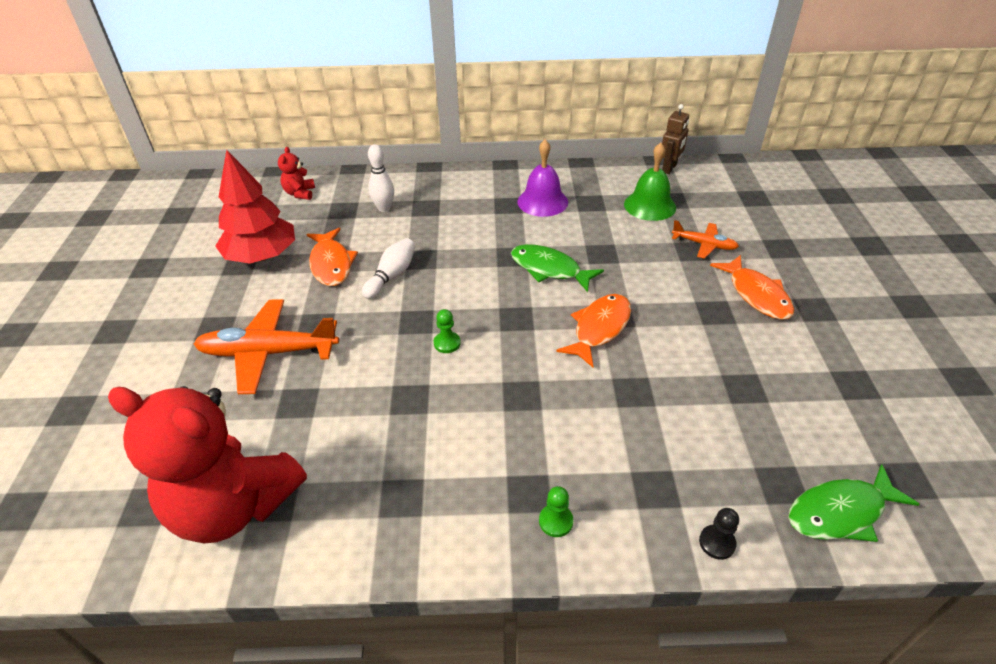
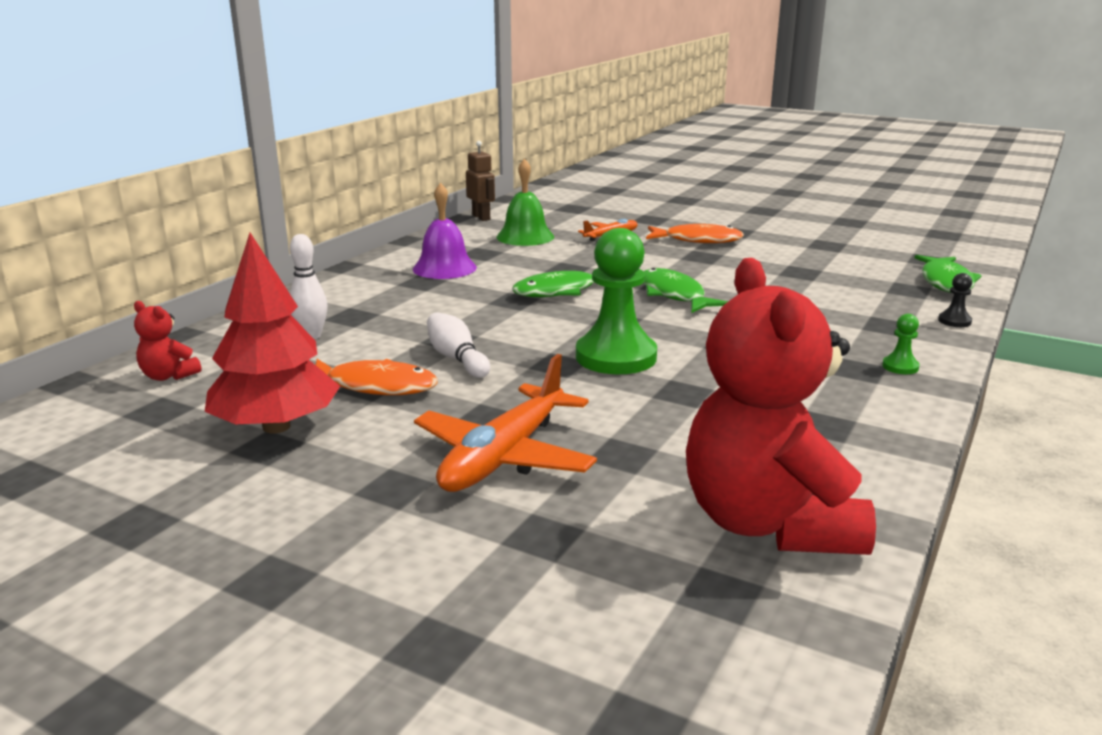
camera: 60 degrees left, 20 degrees down
red teddy bear [108,386,307,543] -> red teddy bear turned 120 degrees clockwise [686,258,876,555]
green pawn [433,309,461,353] -> green pawn [576,228,657,374], size x2.40
orange fish [556,294,631,367] -> green fish [644,268,728,313]

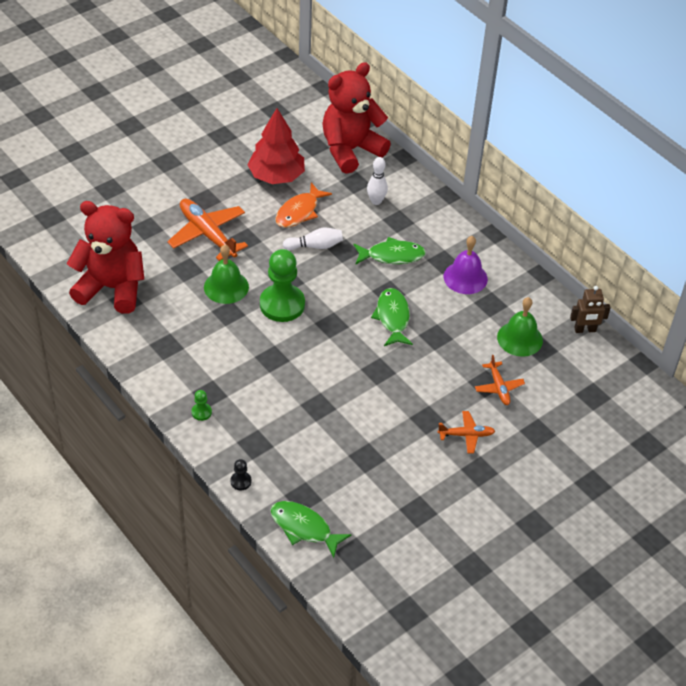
camera: 110 degrees right, 25 degrees up
red teddy bear [134,301,201,381] -> red teddy bear [322,62,391,174], size x2.46
green fish [644,268,728,313] -> green fish moved to [354,237,426,265]
orange fish [646,224,744,243] -> orange plane [437,411,495,453]
none -> green bell [204,245,249,304]

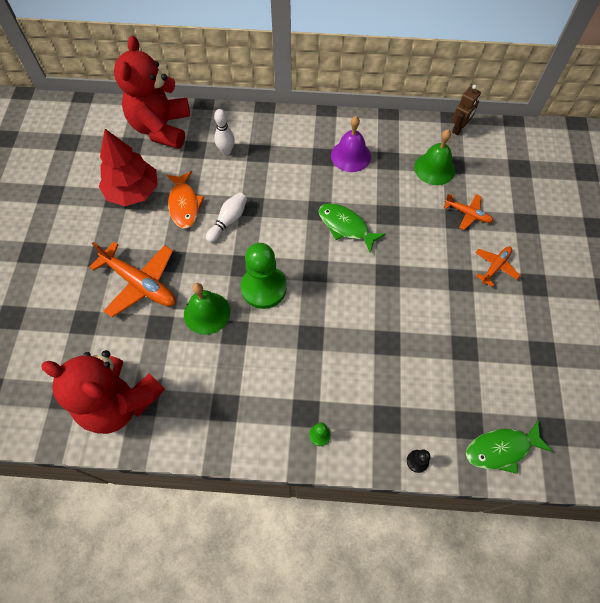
camera: 45 degrees left, 15 degrees up
red teddy bear [67,201,144,314] -> red teddy bear turned 120 degrees counterclockwise [41,350,165,434]
orange plane [167,199,248,261] -> orange plane turned 150 degrees counterclockwise [89,242,176,318]
green fish [354,237,426,265] -> none

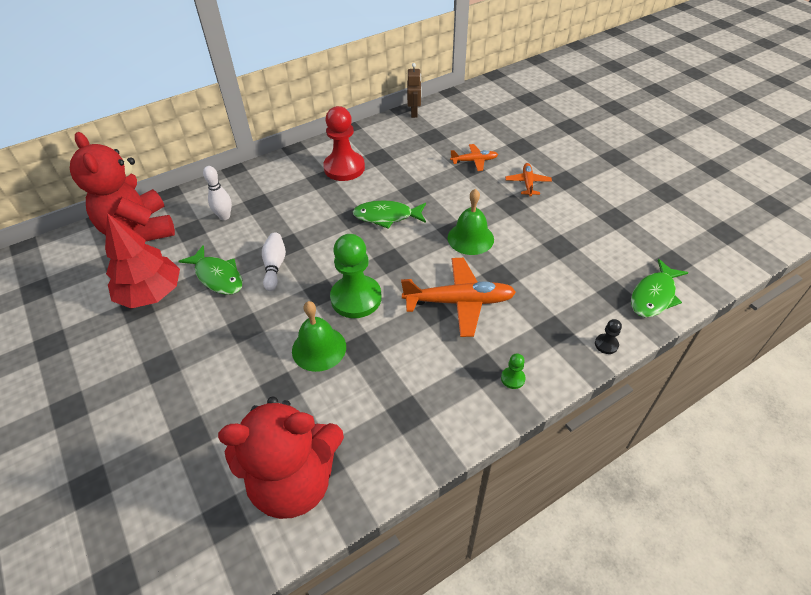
camera: 35 degrees left, 15 degrees down
orange plane [89,242,176,318] -> orange plane moved to [401,258,516,337]
orange fish [166,171,204,229] -> green fish [178,245,243,295]
purple bell [331,116,371,172] -> red pawn [323,106,365,181]
green bell [414,130,455,185] -> green bell moved to [448,189,494,255]

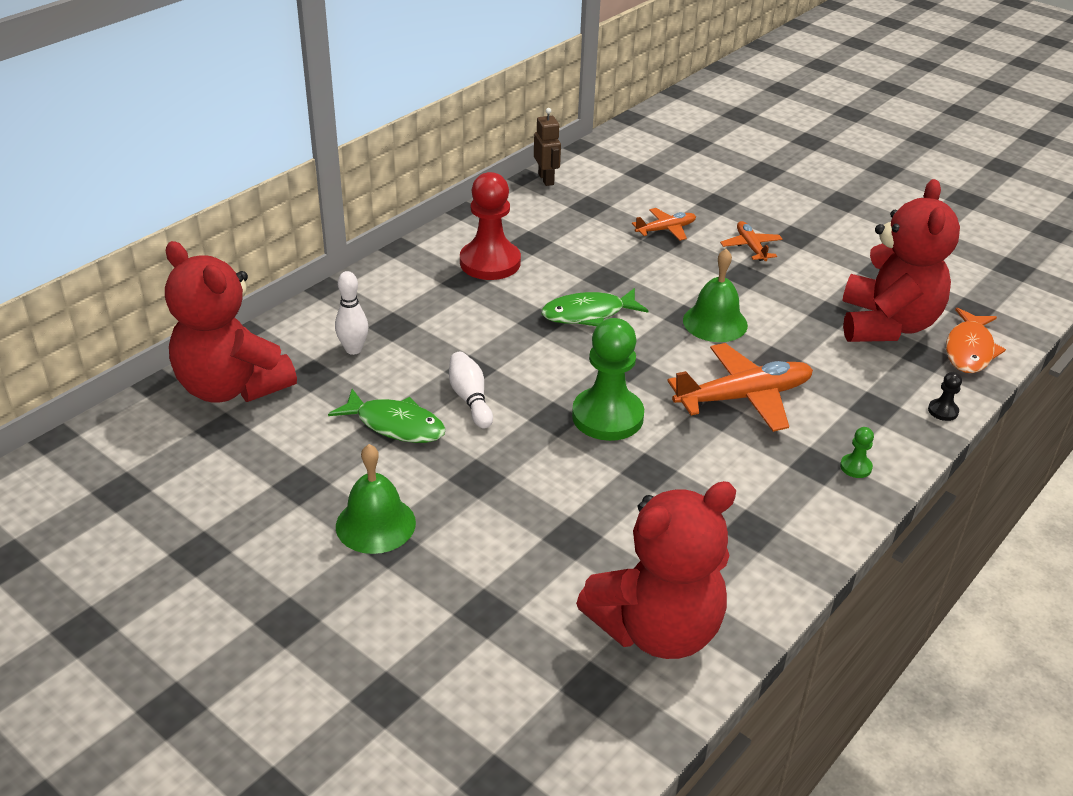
camera: 20 degrees left, 10 degrees down
red tree [105,213,180,308] -> none
green bell [292,301,346,372] -> green bell moved to [336,444,416,554]
green fish [631,259,688,317] -> orange fish [946,308,1006,373]
none -> red teddy bear [842,179,960,342]

